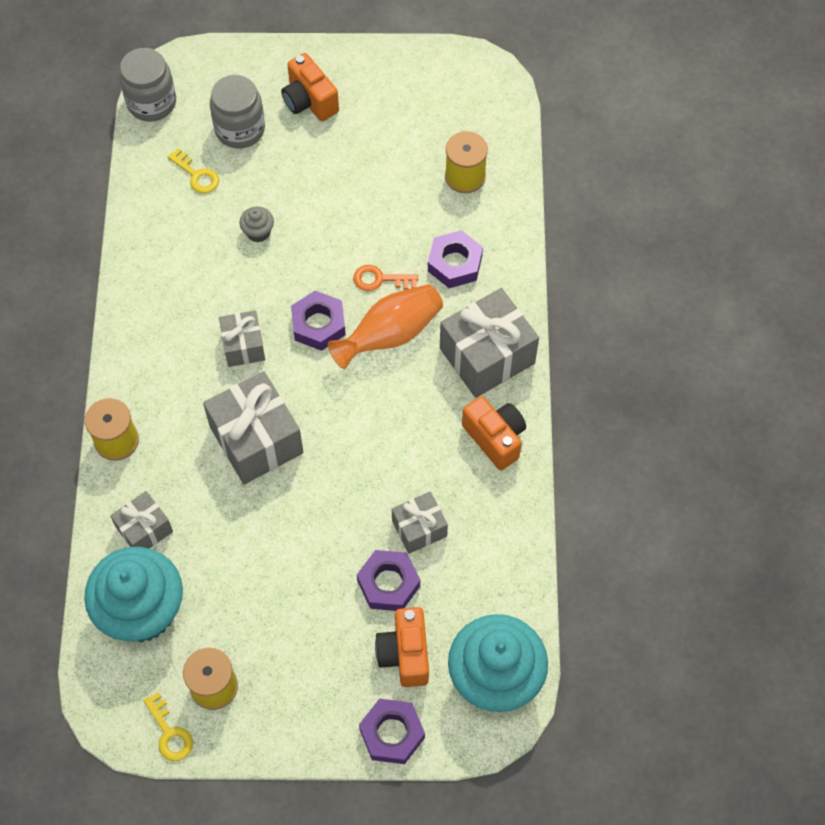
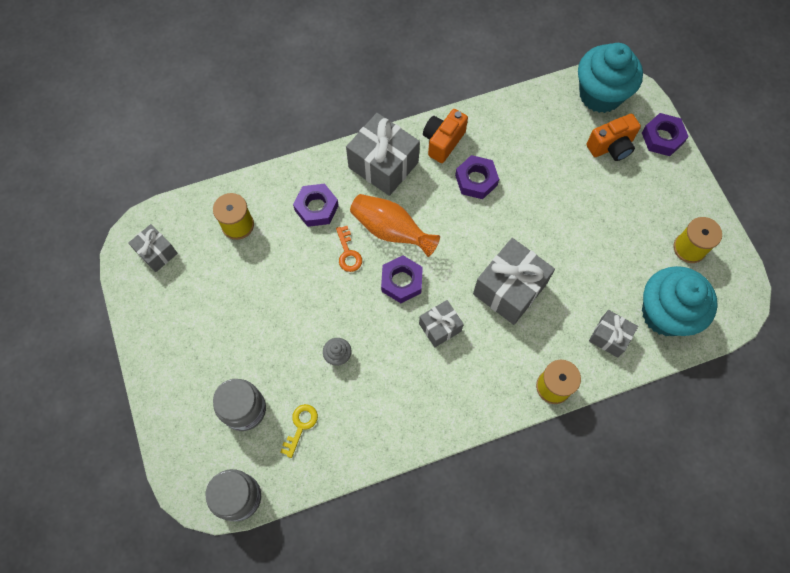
camera: 110 degrees left, 5 degrees up
yellow key [143,692,193,761] -> none
orange camera [281,53,339,121] -> none
purple nut [357,550,420,611] -> purple nut moved to [455,155,499,199]
grey gift [392,491,448,554] -> grey gift moved to [128,224,178,272]

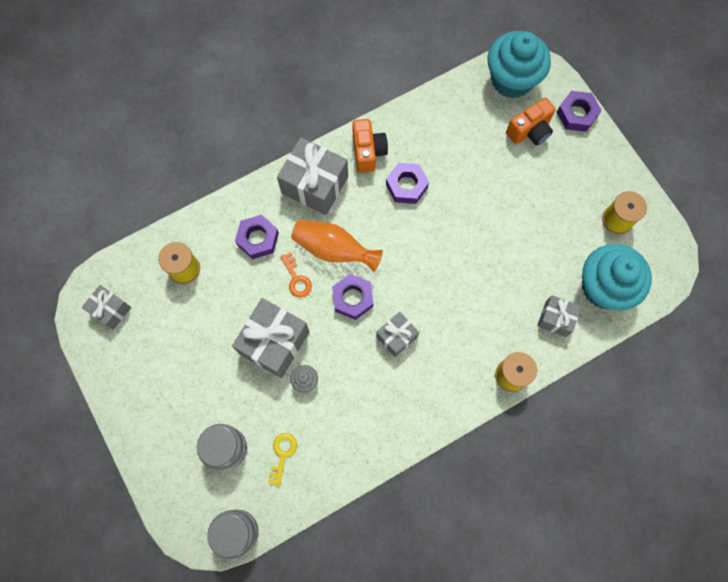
camera: 10 degrees left, 5 degrees up
orange camera [423,109,468,163] -> orange camera turned 150 degrees clockwise [352,119,388,173]
grey gift [473,238,555,325] -> grey gift moved to [232,298,309,378]

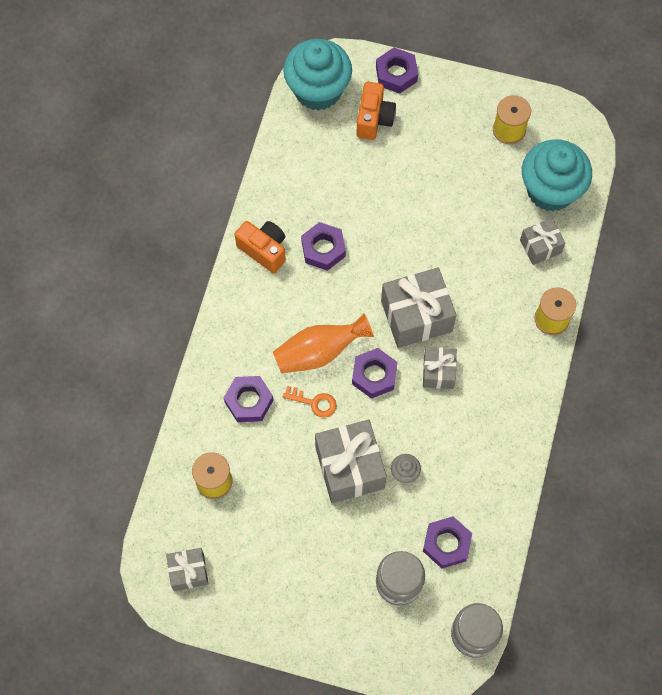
camera: 45 degrees left, 5 degrees down
yellow key [268,433,297,487] -> purple nut [423,516,472,569]
grey gift [277,137,348,215] -> grey gift moved to [381,267,456,348]

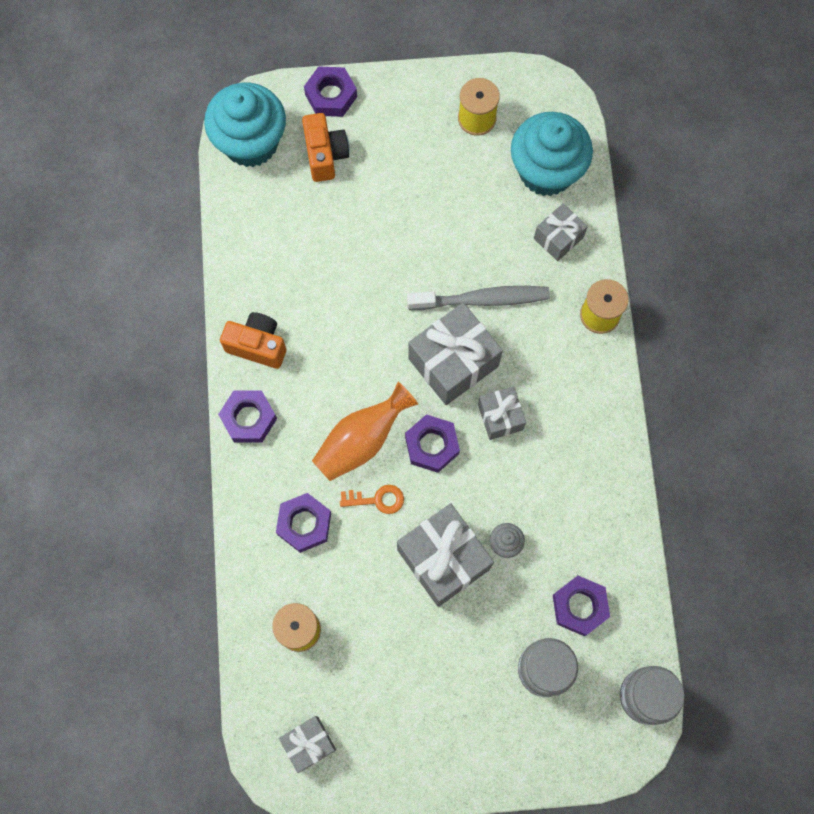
camera: 20 degrees left, 5 degrees up
purple nut [301,222,346,271] -> purple nut moved to [218,391,277,443]
none -> grey toothbrush [407,286,550,310]

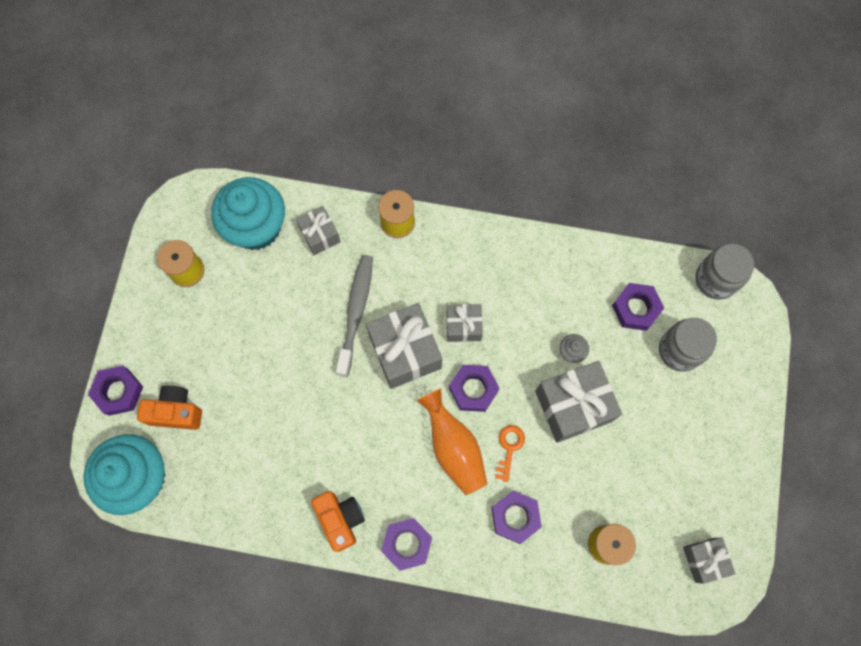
camera: 75 degrees left, 0 degrees up
orange camera [220,312,286,369] -> orange camera turned 120 degrees clockwise [311,491,365,552]

